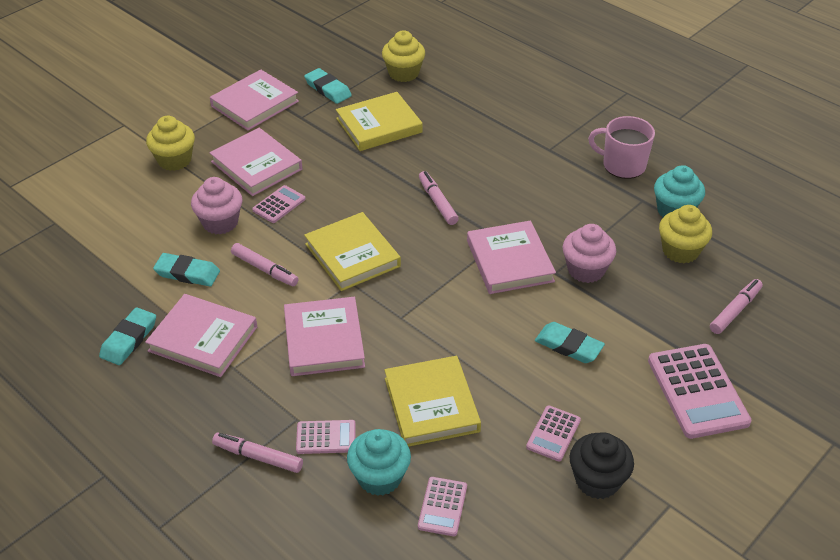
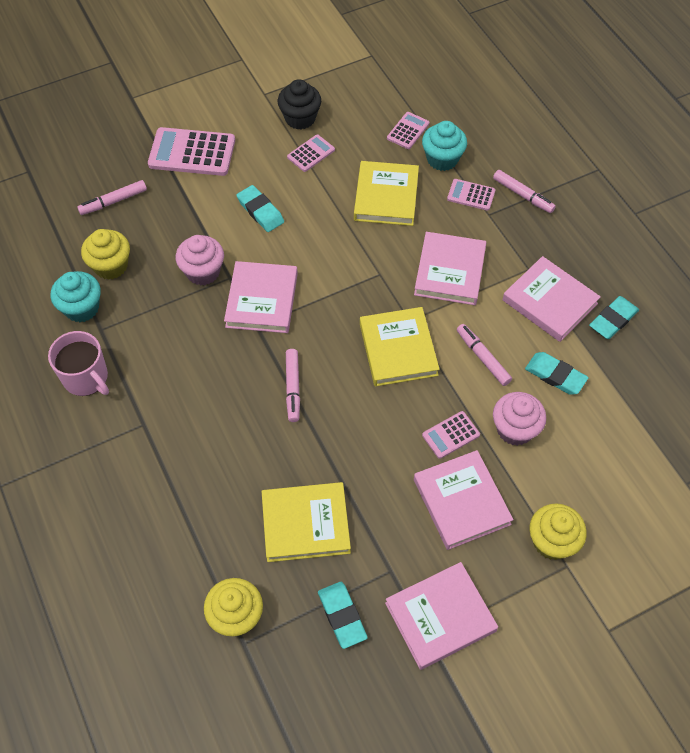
camera: 160 degrees left, 15 degrees up
pink calculator [648,344,751,439] -> pink calculator turned 90 degrees counterclockwise [148,127,235,176]

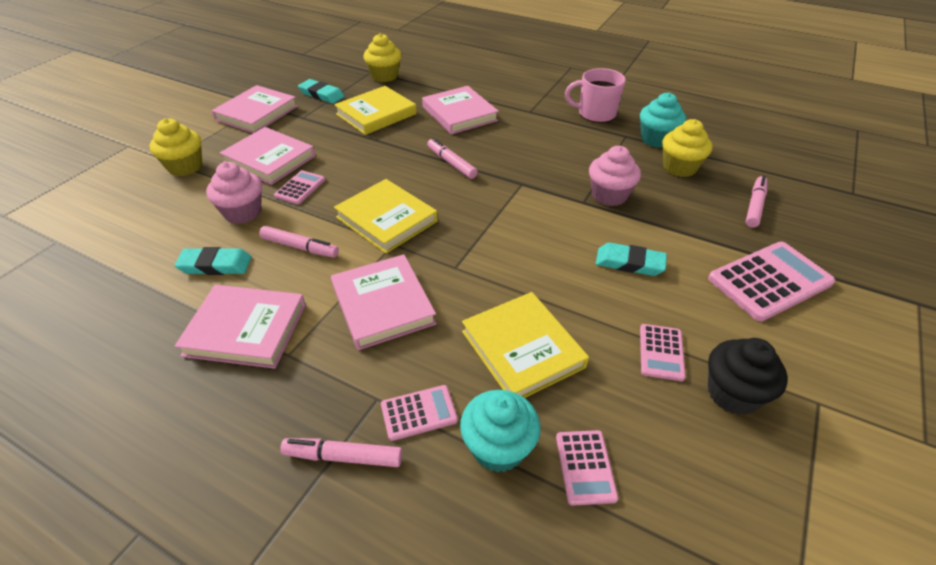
camera: 145 degrees right, 15 degrees down
pink book [224,261,298,333] -> pink book moved to [422,86,499,135]
turquoise eraser [589,296,639,339] -> none

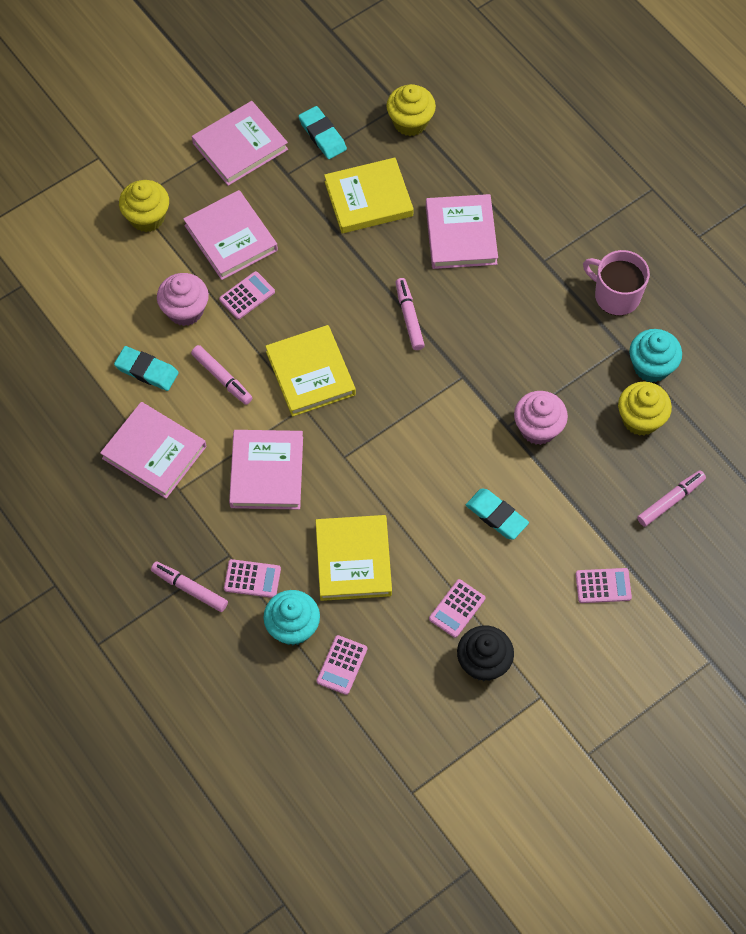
camera: 25 degrees right, 20 degrees up
pink calculator [708,242,835,321] -> pink calculator [576,568,632,603], size x0.53

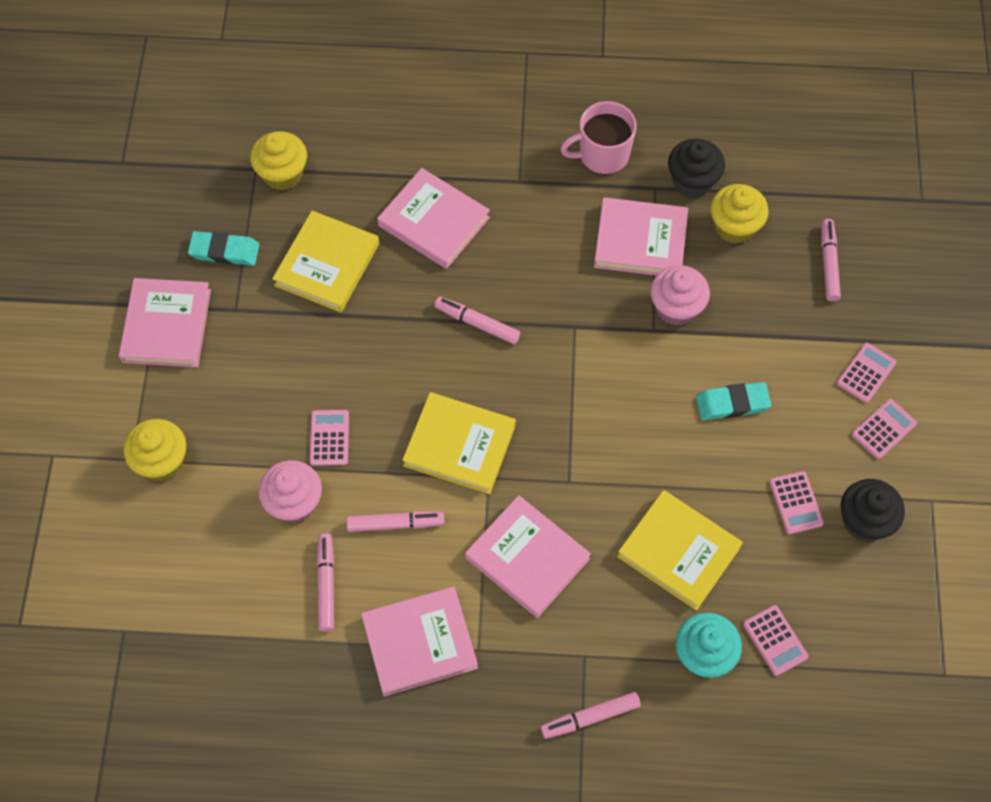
camera: 50 degrees left, 0 degrees up
turquoise eraser [114,346,179,391] -> pink marker [317,533,334,632]
pink book [183,190,278,280] -> pink book moved to [594,197,688,276]
pink calculator [224,559,281,598] -> pink calculator moved to [852,399,917,459]
turquoise cupcake [629,329,682,383] -> black cupcake [668,139,725,198]

